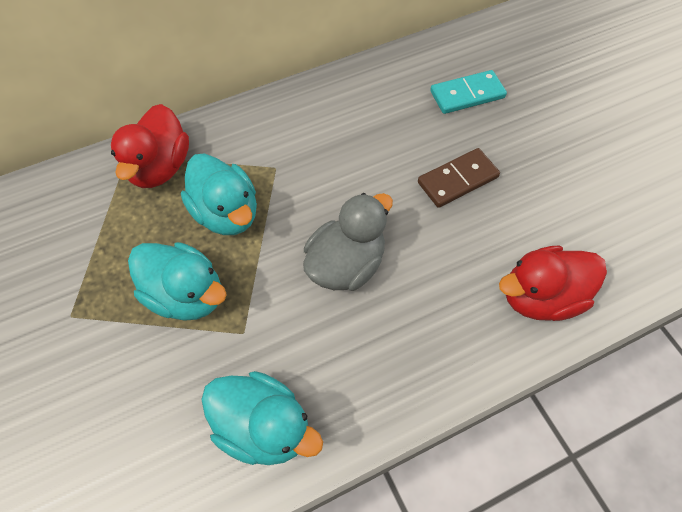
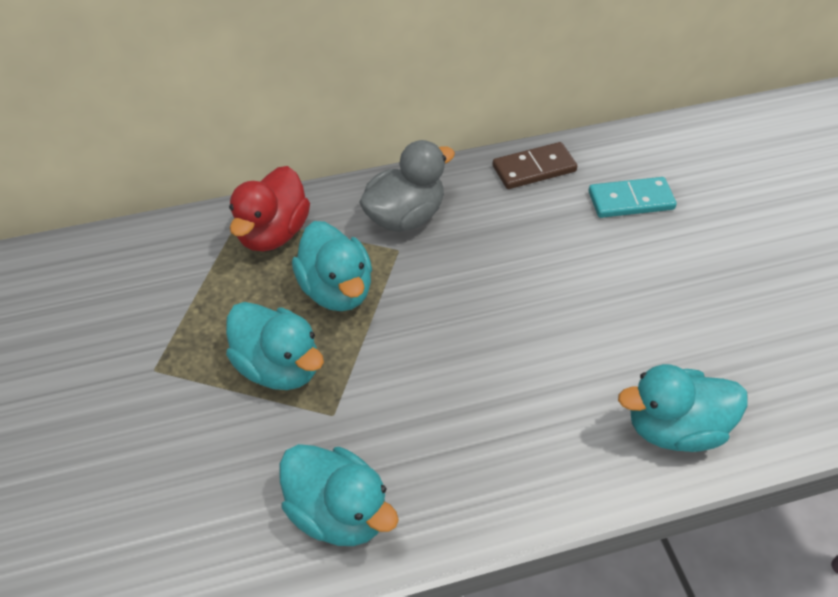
camera: 10 degrees right, 10 degrees down
grey duck [303,193,393,291] -> grey duck moved to [359,140,455,232]
brown domino [418,148,500,208] -> brown domino moved to [493,142,577,189]
red duck [499,246,607,321] -> turquoise duck [618,364,748,452]

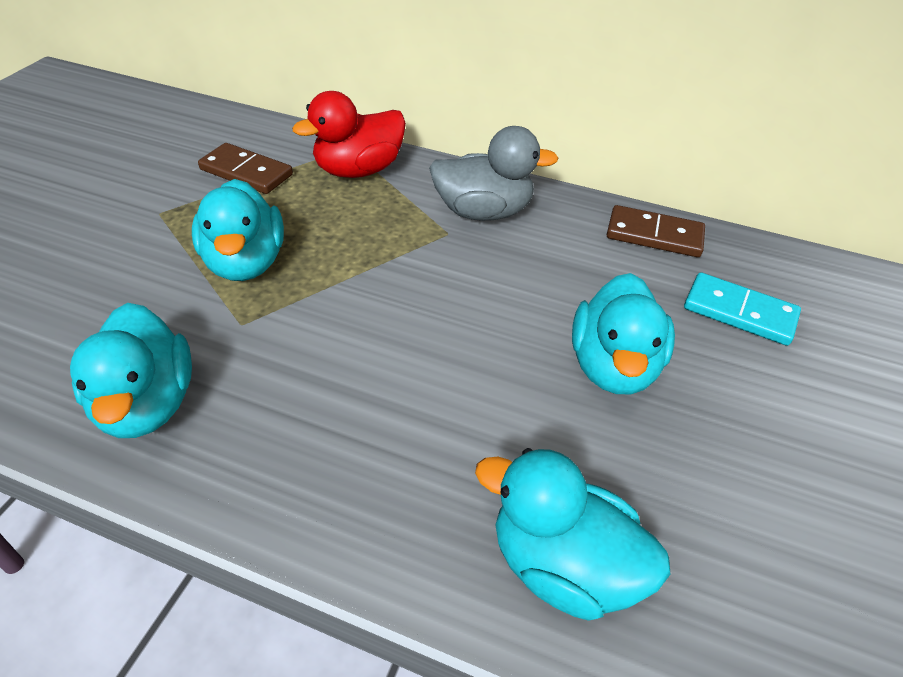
camera: 35 degrees right, 5 degrees down
turquoise duck [292,221,372,311] -> turquoise duck moved to [572,273,675,394]
none -> brown domino [198,143,293,194]

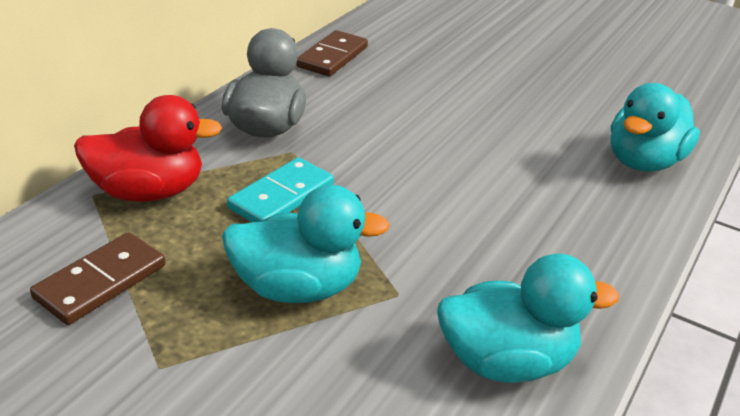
camera: 80 degrees left, 10 degrees down
red duck [292,91,406,178] -> red duck turned 75 degrees counterclockwise [74,95,222,202]
turquoise duck [572,273,675,394] -> none
turquoise domino [684,272,801,346] -> turquoise domino moved to [227,157,334,222]

